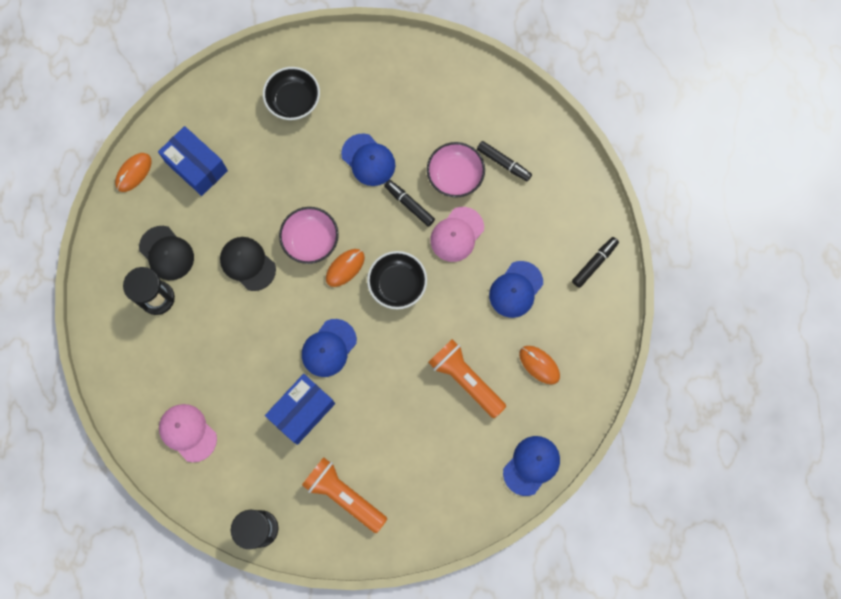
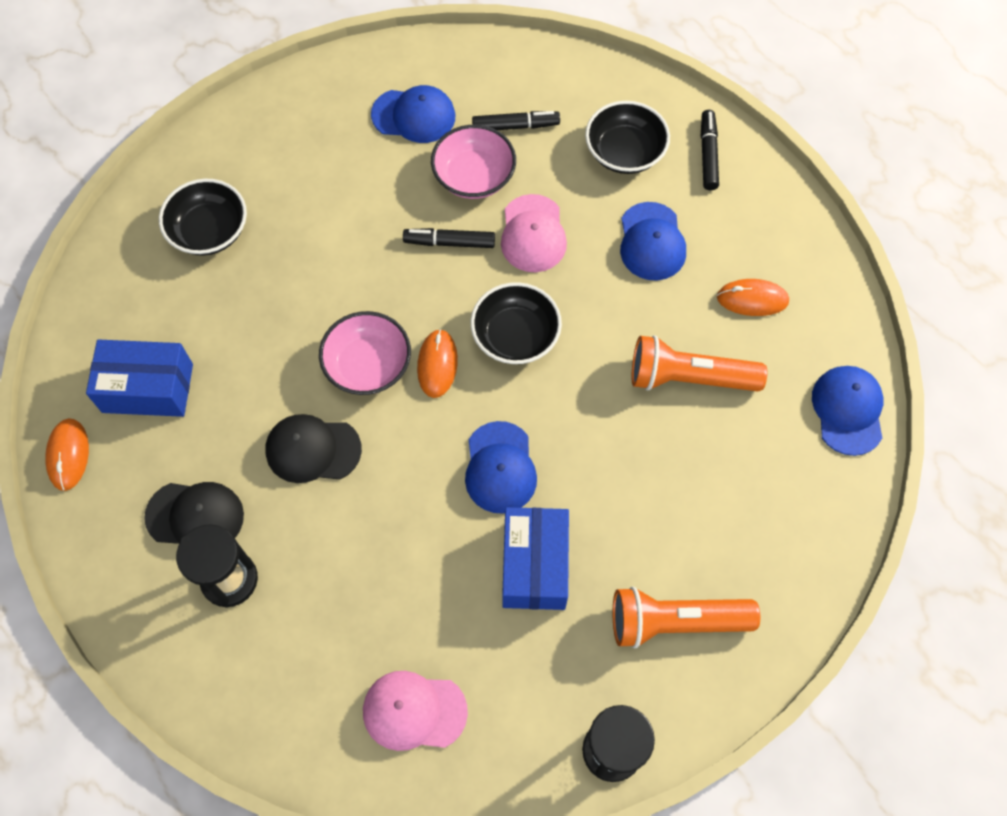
camera: 40 degrees left, 10 degrees down
blue cap [341,133,395,186] -> blue cap moved to [371,85,455,143]
none -> black bowl [585,101,670,174]

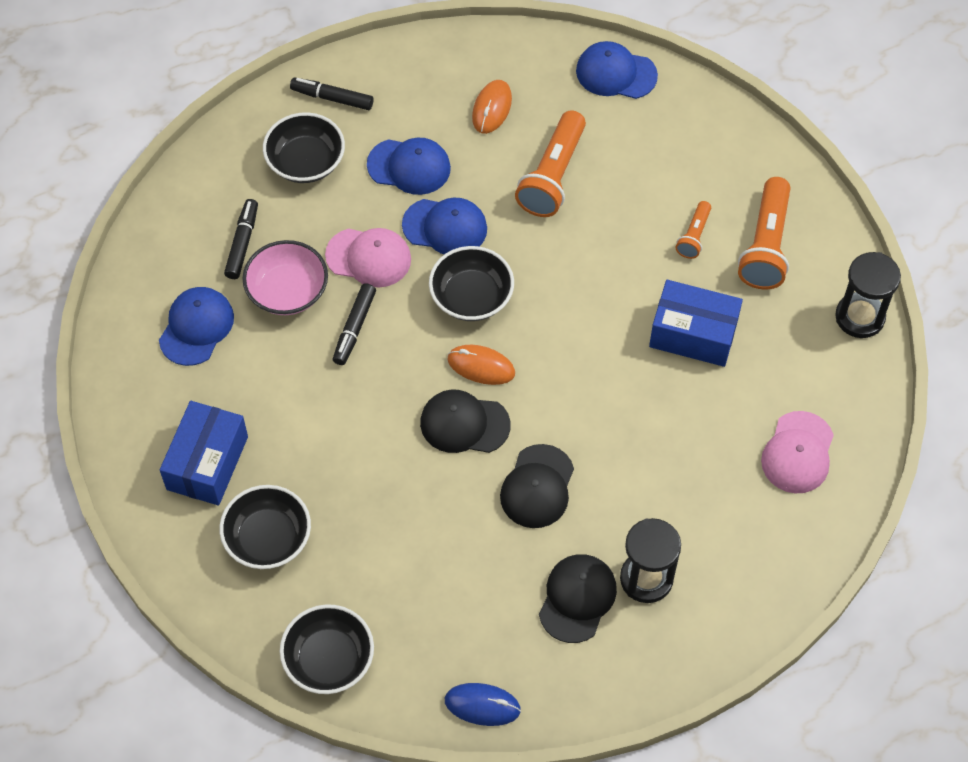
camera: 75 degrees left, 5 degrees down
orange mouse [45,418,89,491] -> blue mouse [445,683,521,726]
blue box [86,339,193,417] -> blue box moved to [160,401,248,505]
pink bowl [319,311,411,395] -> black cap [420,390,510,453]
blue cap [465,421,537,514] -> blue cap moved to [402,198,487,254]
none -> black bowl [280,604,374,694]
none -> orange flashlight [676,201,711,259]

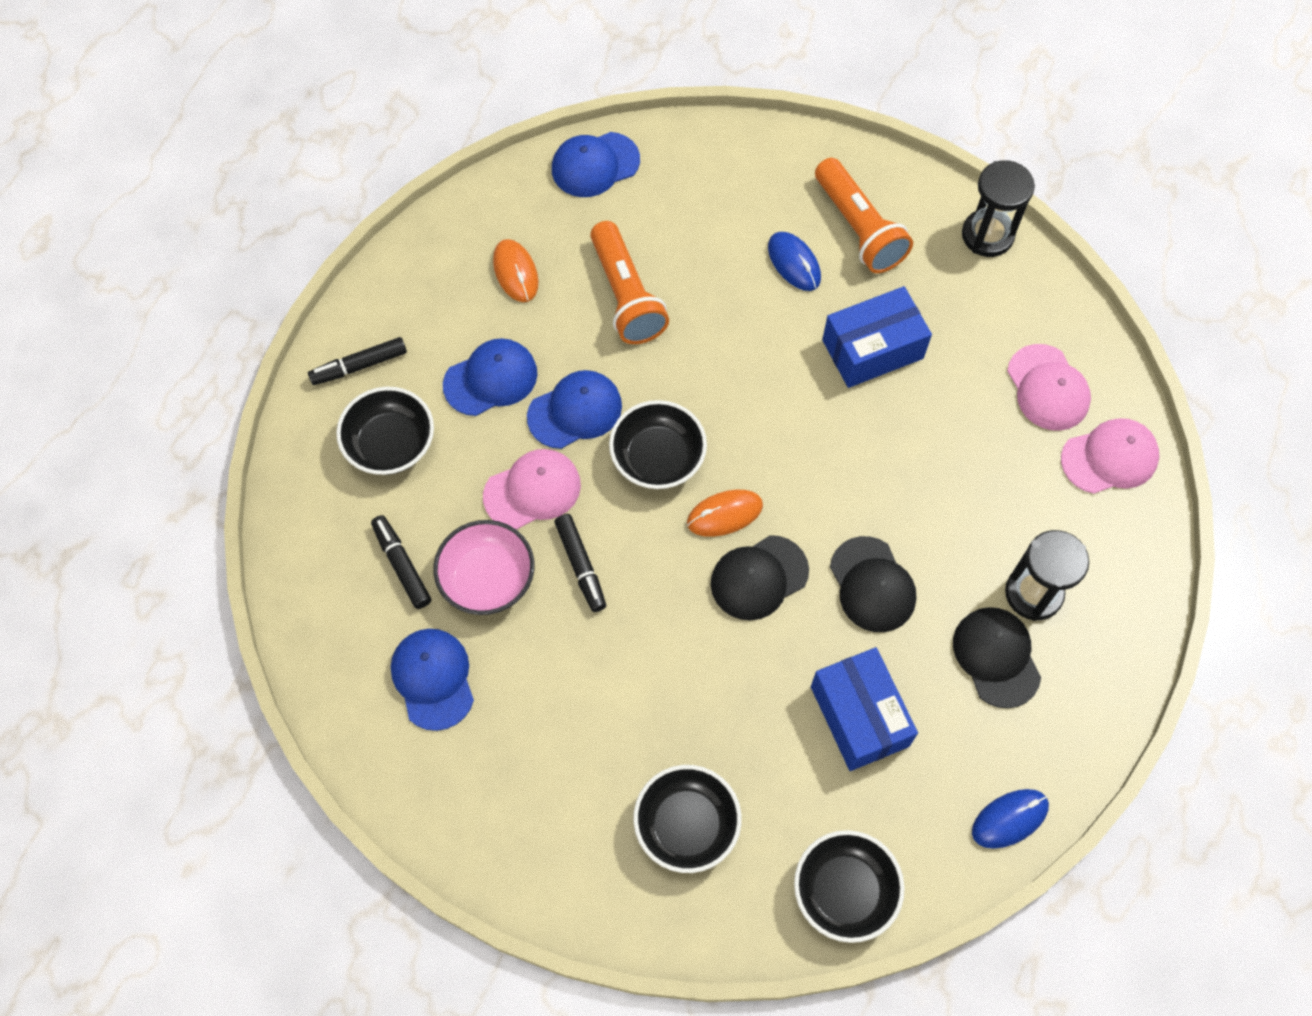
camera: 40 degrees left, 5 degrees up
blue box [160,401,248,505] -> blue box moved to [811,647,918,771]
orange flashlight [676,201,711,259] -> blue mouse [768,232,821,291]
none -> pink cap [1061,418,1159,494]

